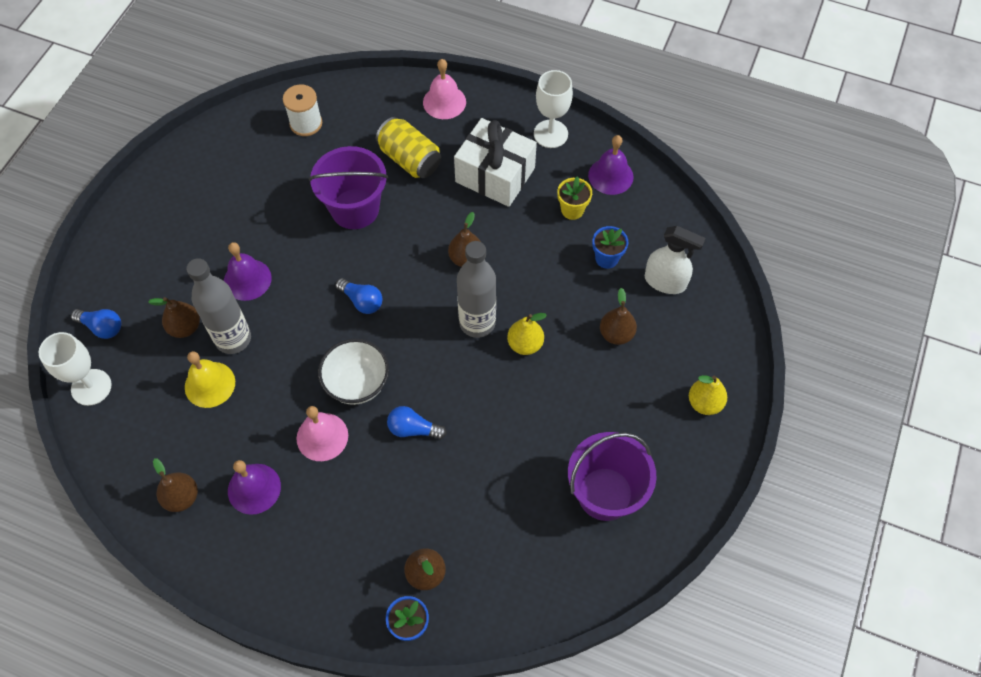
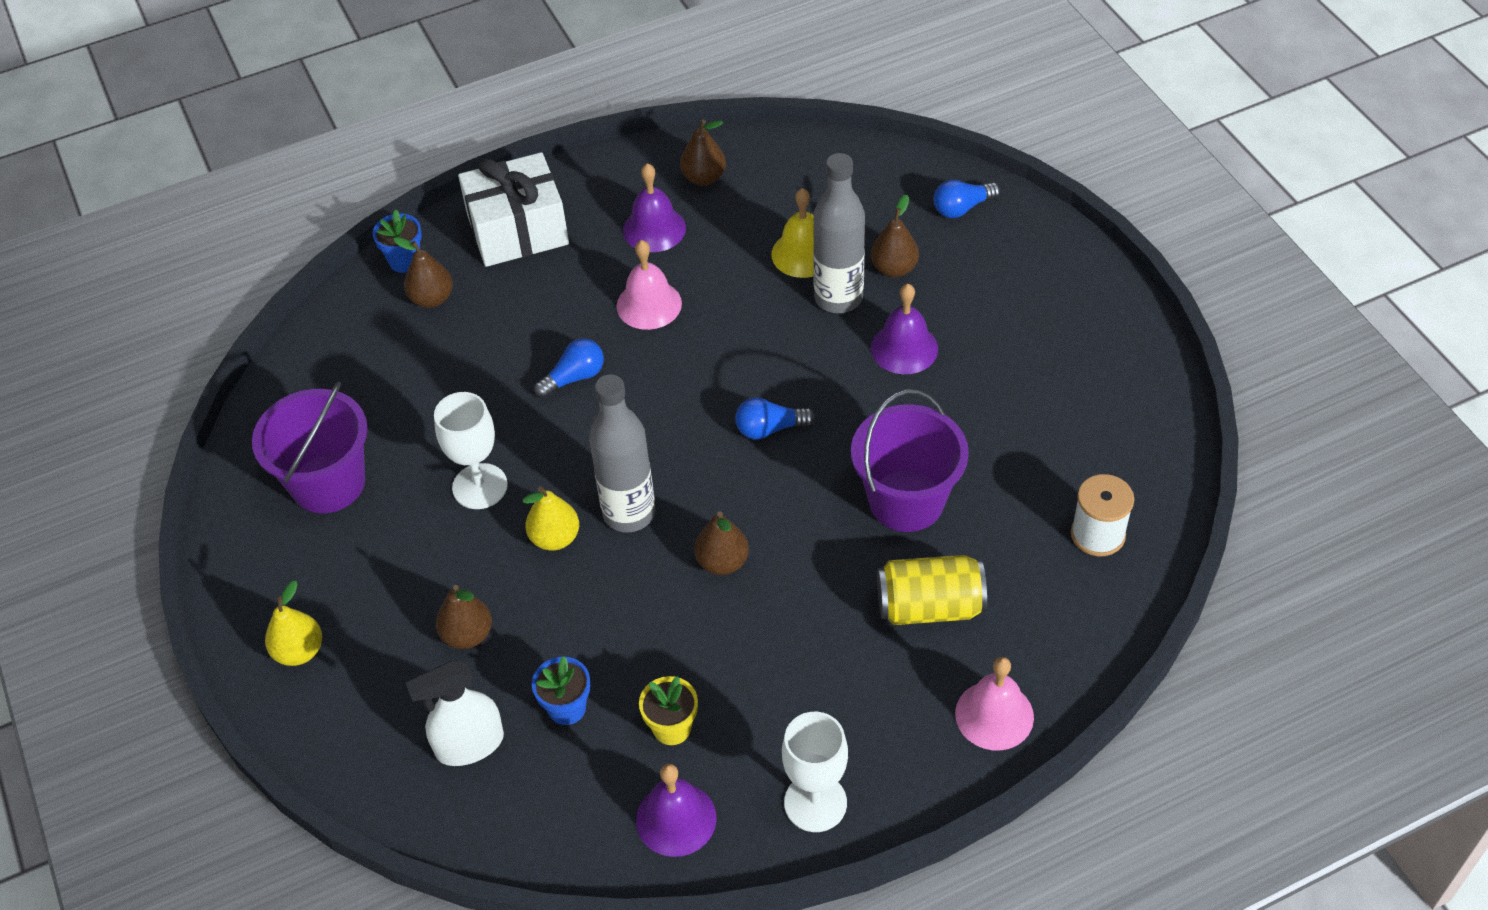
camera: 135 degrees right, 10 degrees down
white goblet [39,332,112,406] -> white goblet moved to [434,392,508,509]
white bowl [318,339,389,405] -> none
white gift [454,118,537,207] -> white gift moved to [458,152,569,267]

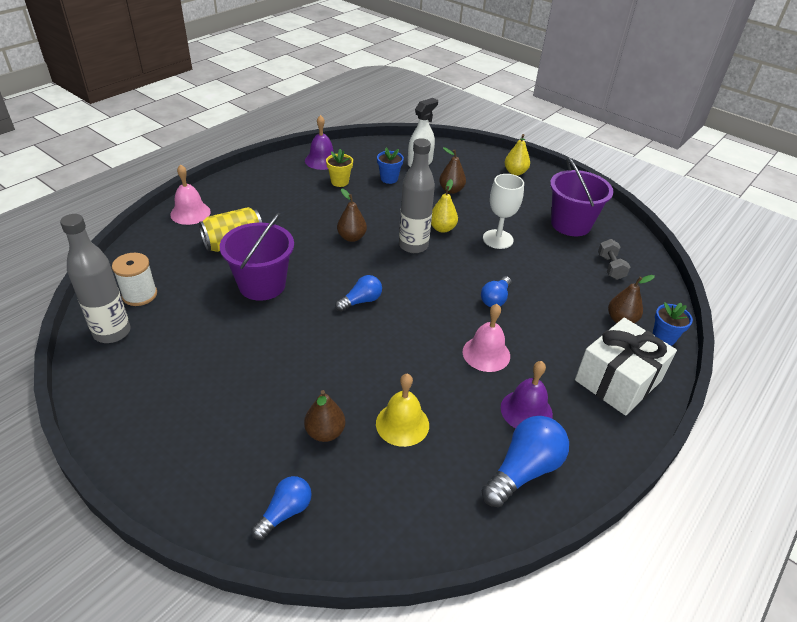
camera: 150 degrees right, 10 degrees down
brown pear [680,119,726,186] -> blue light bulb [482,416,569,507]
white goblet [782,712,848,832] -> none
grey bottle [813,153,865,313] -> grey bottle moved to [60,214,131,343]
purple bell [871,284,938,374] -> none
none -> grey dumbbell [598,239,630,280]

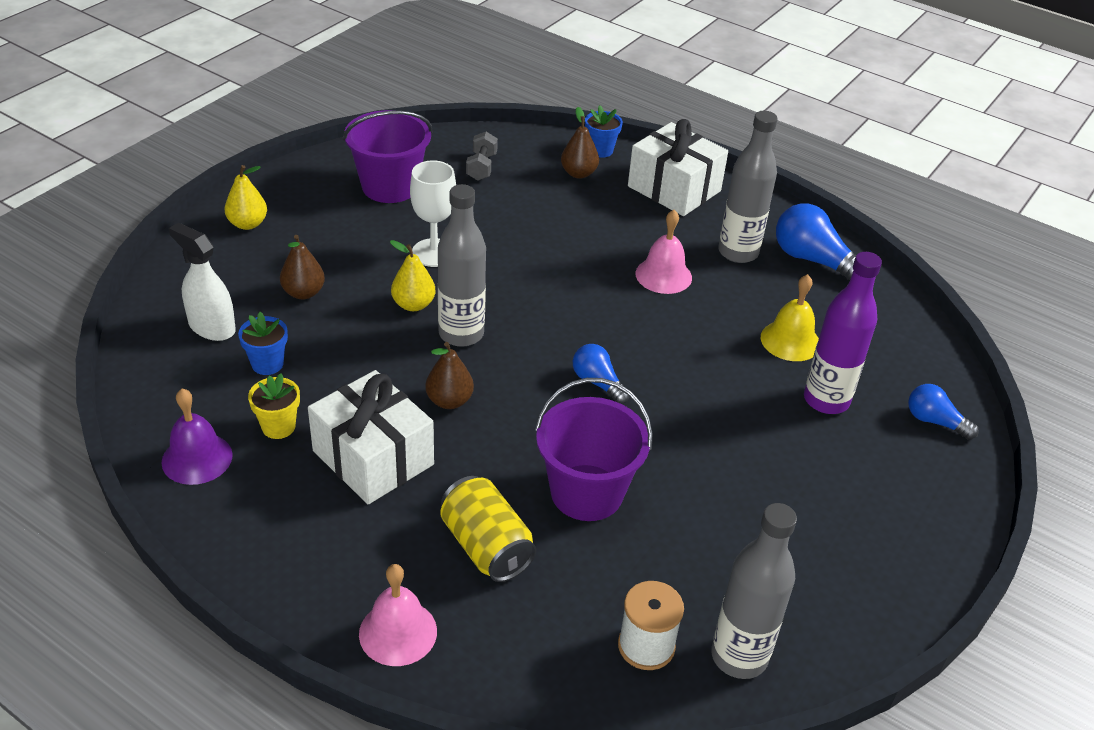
camera: 95 degrees left, 0 degrees up
brown pear [304,390,345,442] -> purple bottle [804,252,882,414]
blue light bulb [481,276,512,307] -> none
purple bell [501,361,553,428] -> grey bottle [718,111,778,263]
grey dumbbell [598,239,630,280] -> grey dumbbell turned 75 degrees counterclockwise [466,132,498,181]
none -> white gift [308,370,434,504]

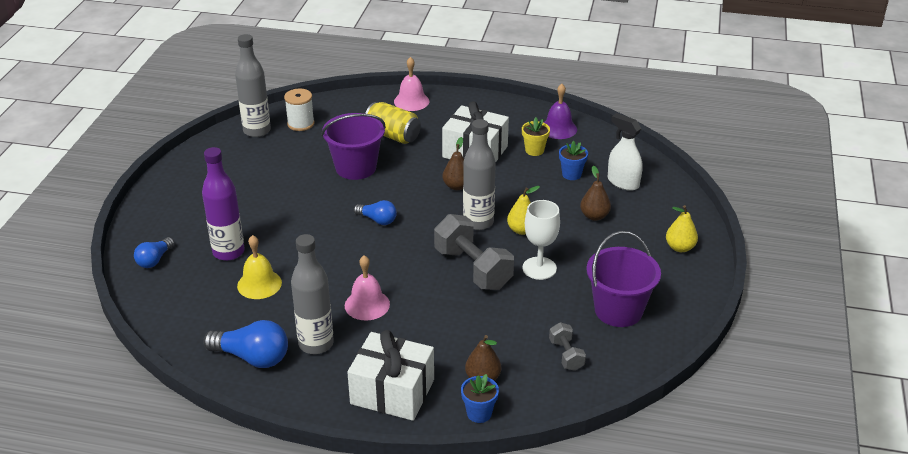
camera: 160 degrees right, 5 degrees down
white spray bottle [169,223,236,341] -> white spray bottle turned 150 degrees counterclockwise [608,113,643,191]
blue light bulb [908,384,979,440] -> blue light bulb turned 105 degrees clockwise [134,237,174,268]
none -> grey dumbbell [434,214,514,290]

